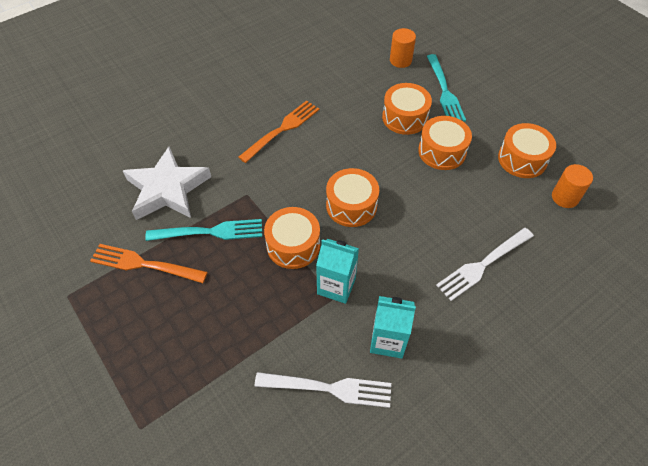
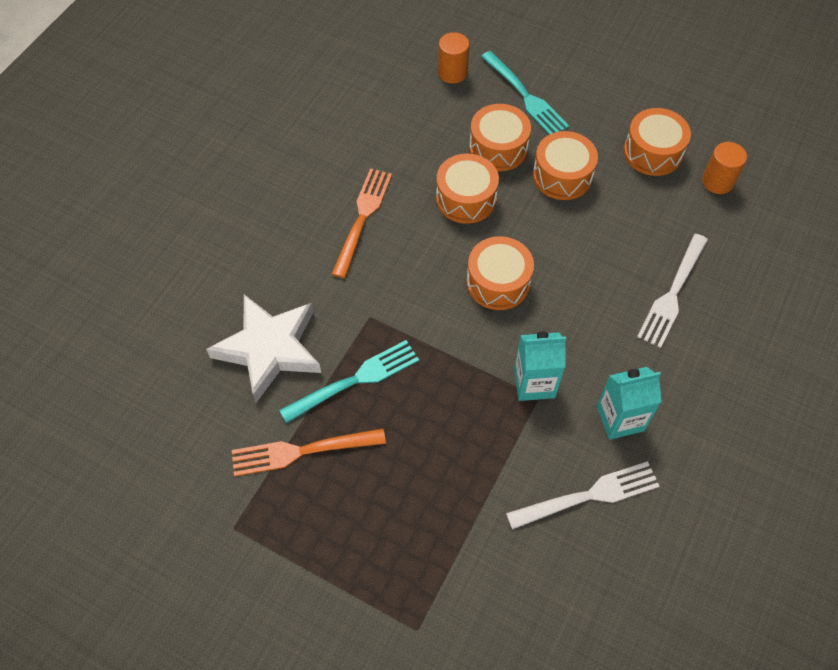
camera: 25 degrees left, 5 degrees up
orange drum [264,207,320,269] -> orange drum moved to [436,154,499,224]

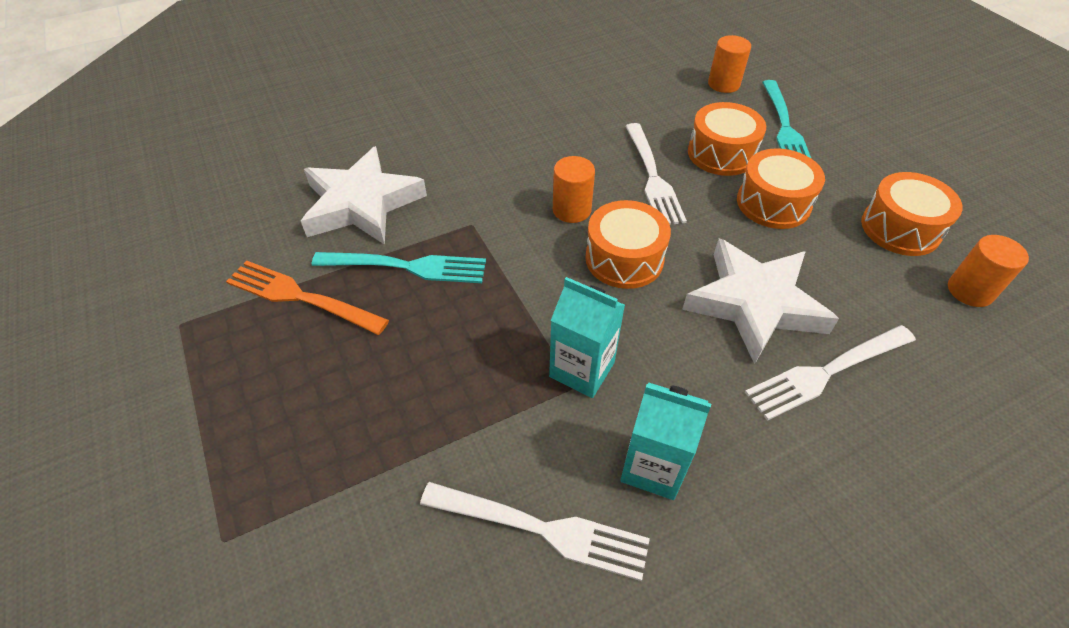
camera: 35 degrees right, 10 degrees down
orange fork [332,168,392,278] -> none
orange drum [436,154,499,224] -> white fork [625,123,687,225]
none -> orange cylinder [553,156,595,223]
none -> white star [682,238,839,364]

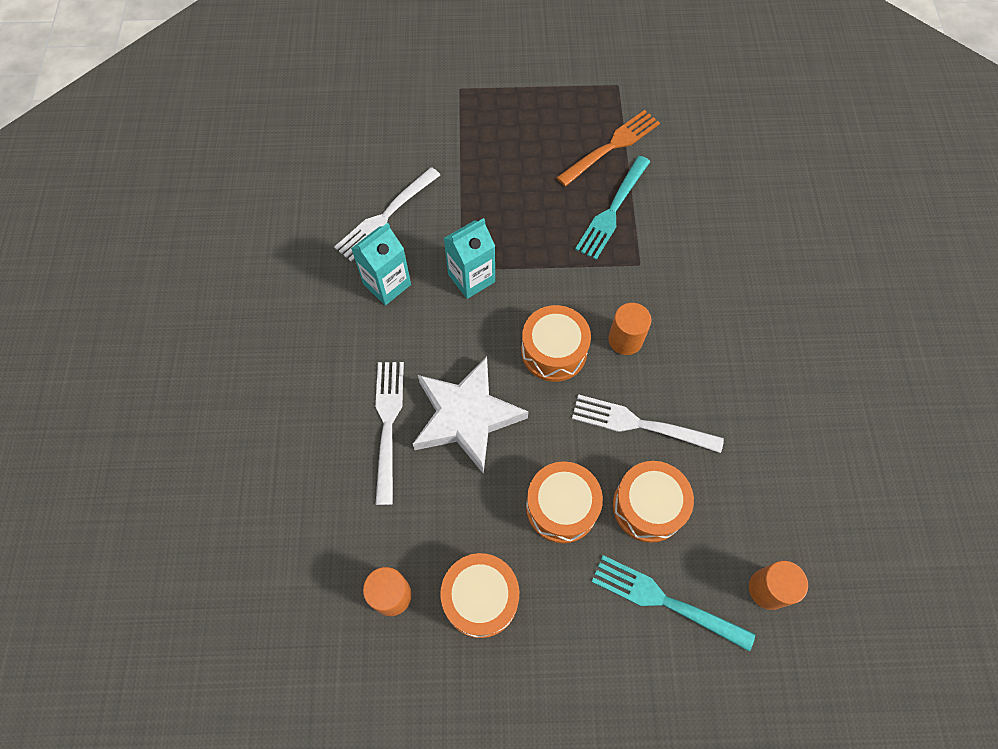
camera: 115 degrees right, 15 degrees up
white star [301,146,427,245] -> none

